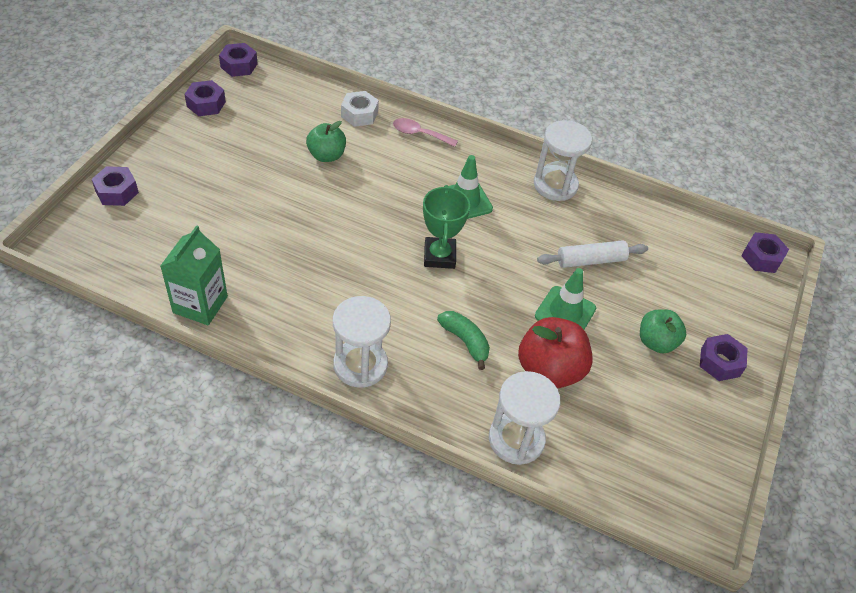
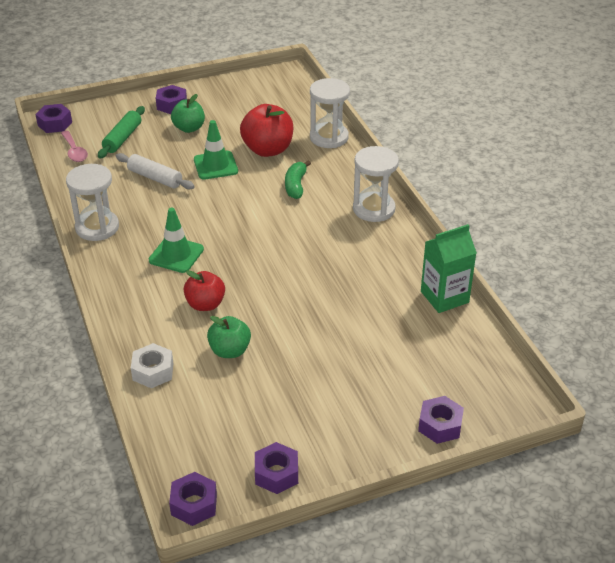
camera: 130 degrees left, 10 degrees down
pink spoon [393,118,458,147] -> pink spoon moved to [61,131,88,162]
green trophy [423,185,470,269] -> none
none -> green rolling pin [98,106,145,159]
none -> red apple [184,270,225,311]

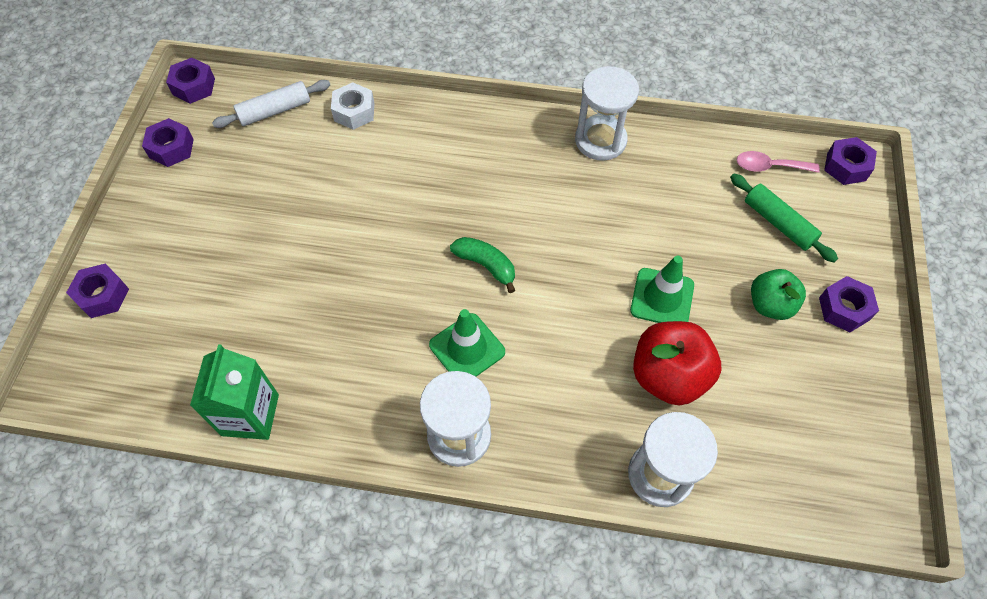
camera: 120 degrees right, 20 degrees up
white rolling pin [116,153,195,190] -> white rolling pin moved to [212,80,330,128]
green traffic cone [149,208,204,273] -> green traffic cone moved to [429,309,505,377]
red apple [184,270,225,311] -> none
green apple [207,316,251,358] -> none
green banana [285,160,311,199] -> green banana moved to [450,237,515,293]

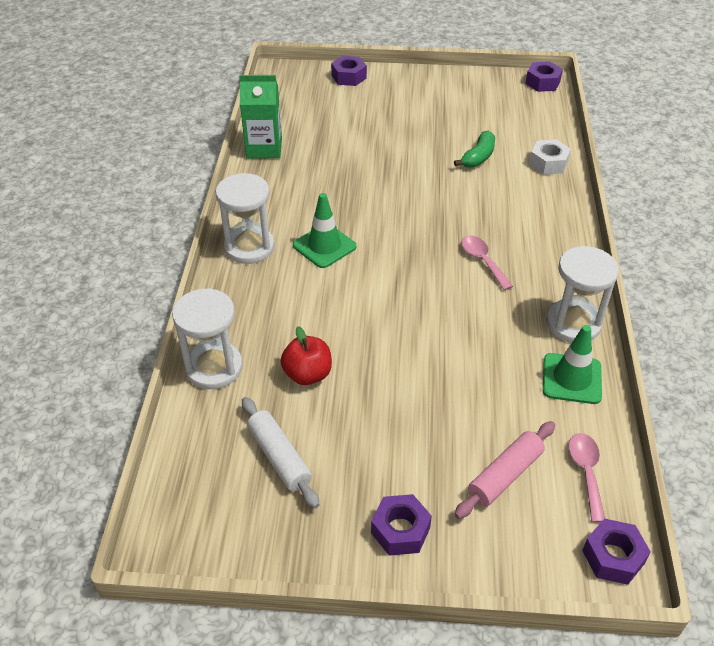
camera: 85 degrees right, 15 degrees down
purple nut [142,118,194,167] -> none
white rolling pin [212,80,330,128] -> white rolling pin moved to [242,397,319,508]
green banana [450,237,515,293] -> green banana moved to [454,131,495,168]
green traffic cone [630,255,694,323] -> green traffic cone moved to [543,325,602,404]
red apple [633,321,721,405] -> red apple [281,326,332,385], size x0.65
green rolling pin [730,173,838,262] -> pink rolling pin [454,421,555,519]
green apple [751,269,806,320] -> none
none -> pink spoon [461,235,513,290]

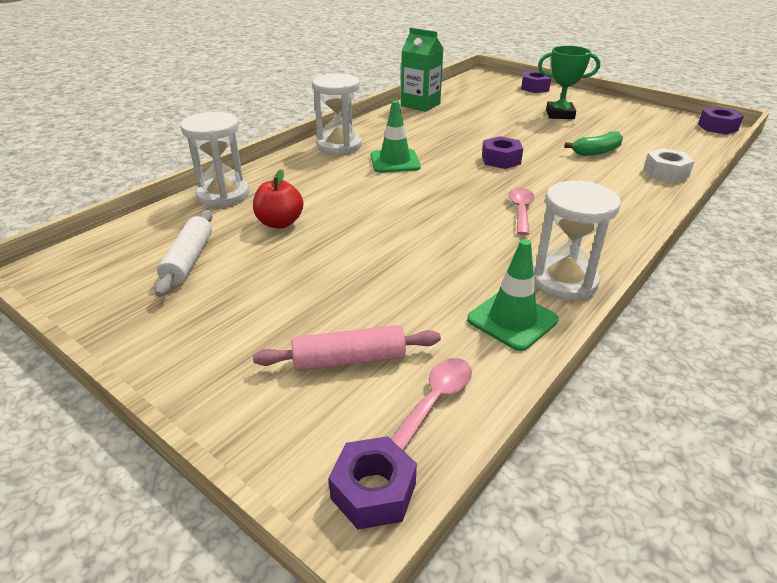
camera: 35 degrees right, 10 degrees down
purple nut [371,494,432,556] -> purple nut moved to [482,136,523,169]
none -> green trophy [538,46,600,119]

